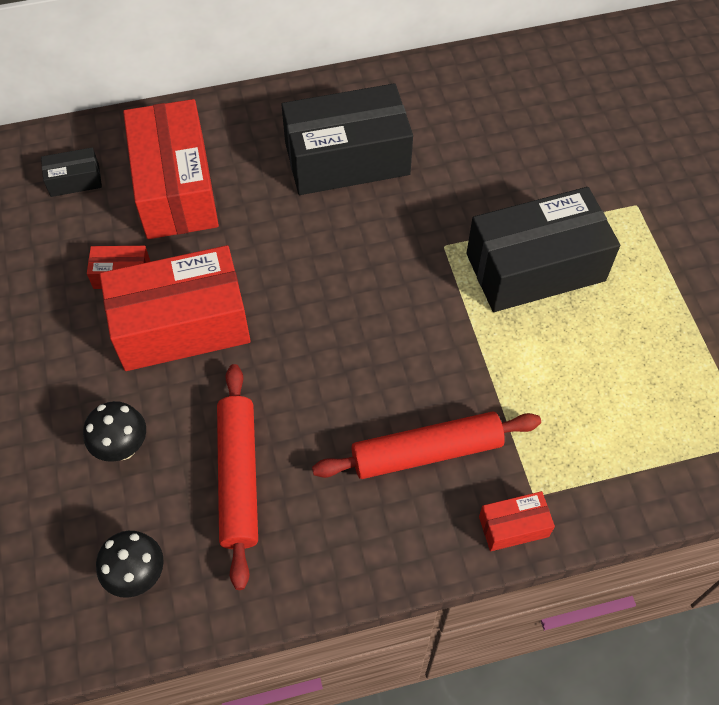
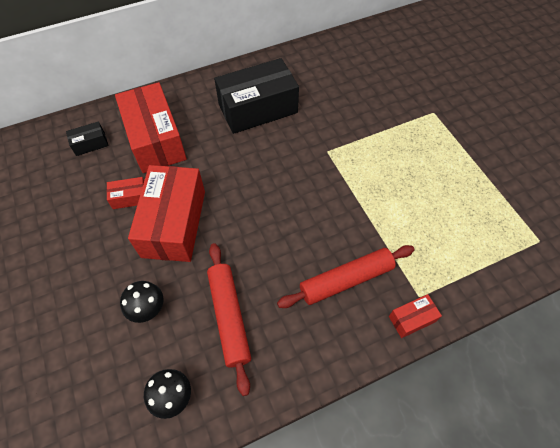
camera: 10 degrees left, 0 degrees up
red box [100,245,251,371] -> red box turned 60 degrees counterclockwise [128,165,205,262]
black box [466,187,620,312] -> none

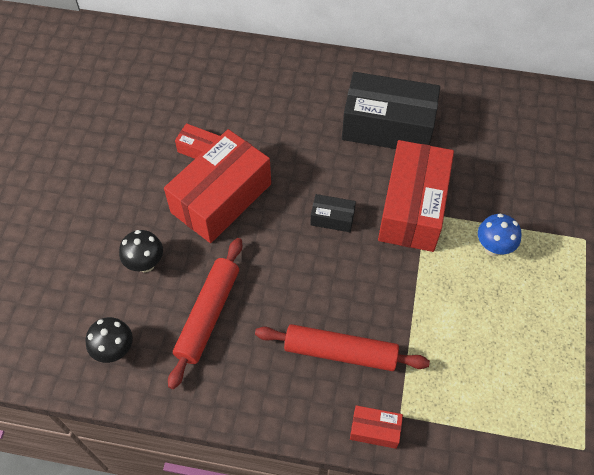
camera: 35 degrees right, 0 degrees up
black box [66,121,109,156] -> black box moved to [310,194,356,232]
red box [115,82,187,173] -> red box moved to [378,140,454,252]
none -> blue mushroom [478,214,522,256]

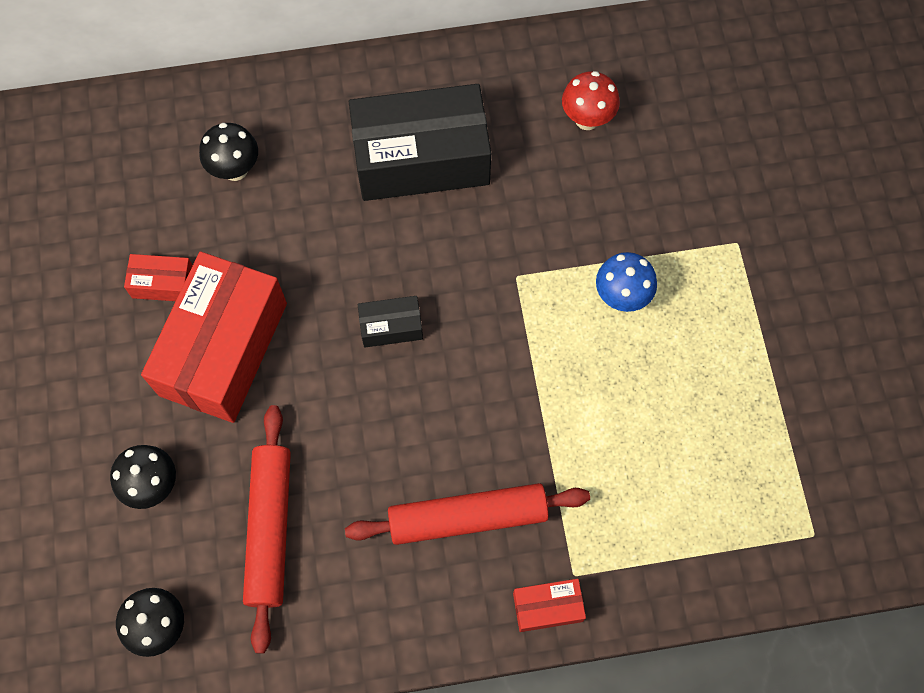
camera: 20 degrees left, 10 degrees up
red box [378,140,454,252] -> none
none -> black mushroom [199,123,258,181]
none -> red mushroom [562,71,620,130]

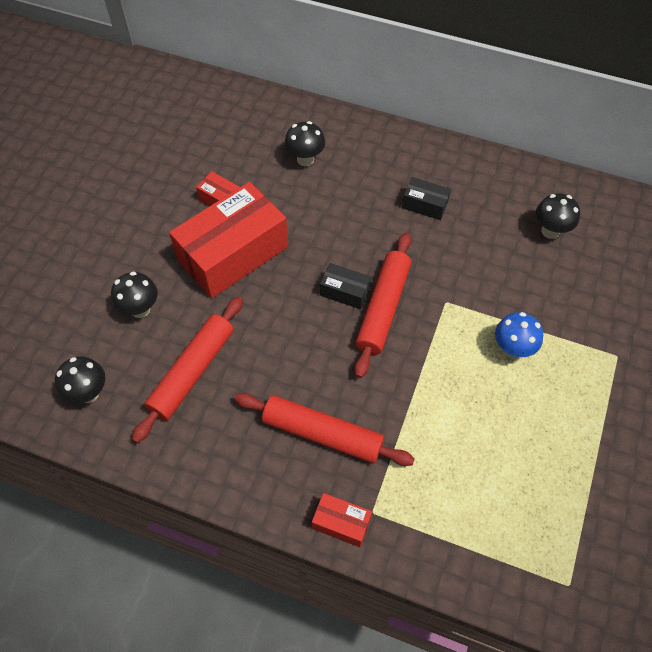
camera: 30 degrees right, 10 degrees down
black box [349,84,491,201] -> black box [402,177,451,220], size x0.44
red mushroom [562,71,620,130] -> black mushroom [536,193,580,239]
none -> red rolling pin [354,233,411,378]

